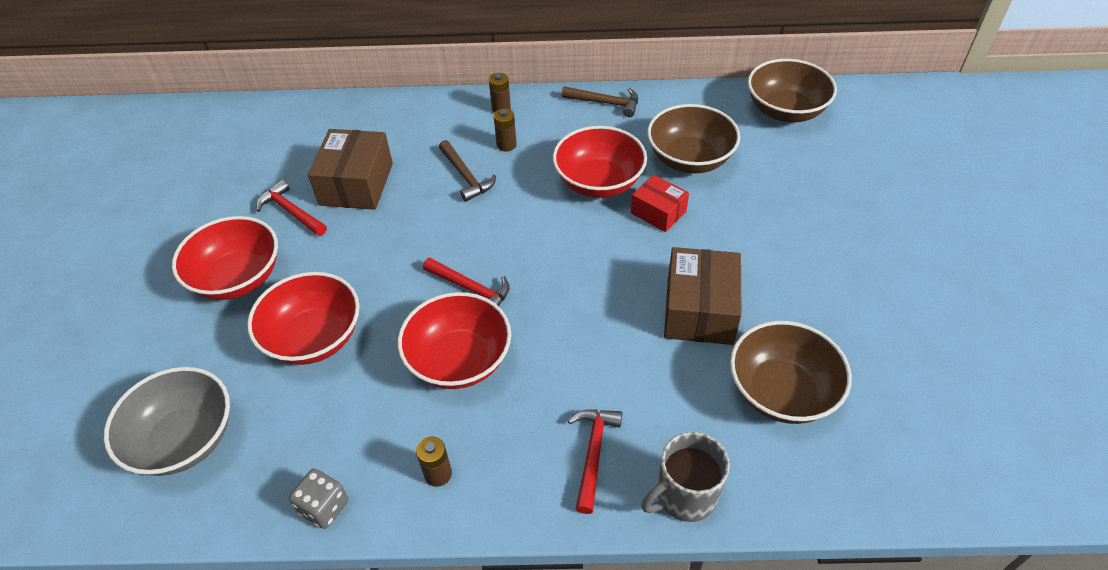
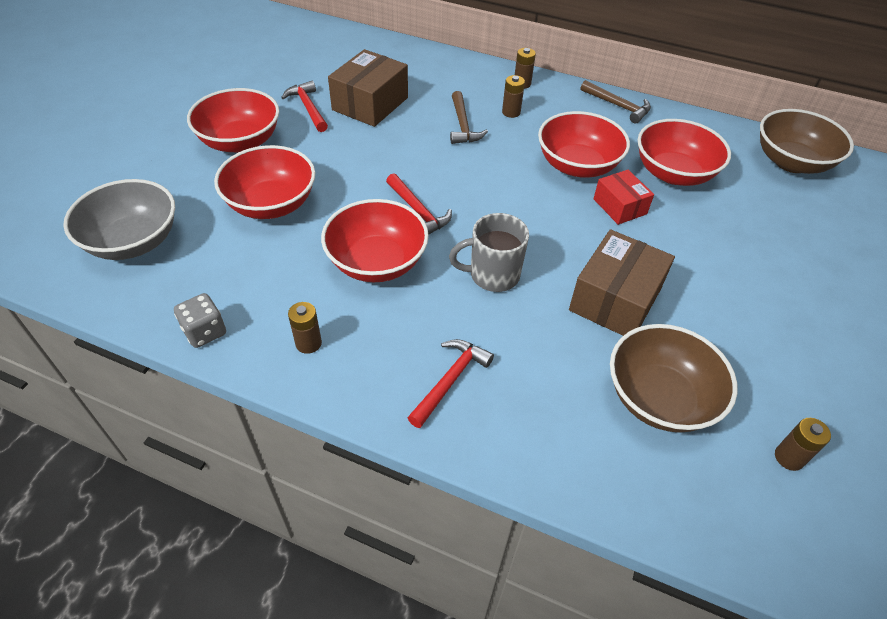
camera: 20 degrees right, 0 degrees up
grey mug [641,432,730,522] -> grey mug moved to [449,213,529,292]
brown bowl [647,104,740,173] -> red bowl [638,119,731,186]
none -> brown battery [775,418,831,471]

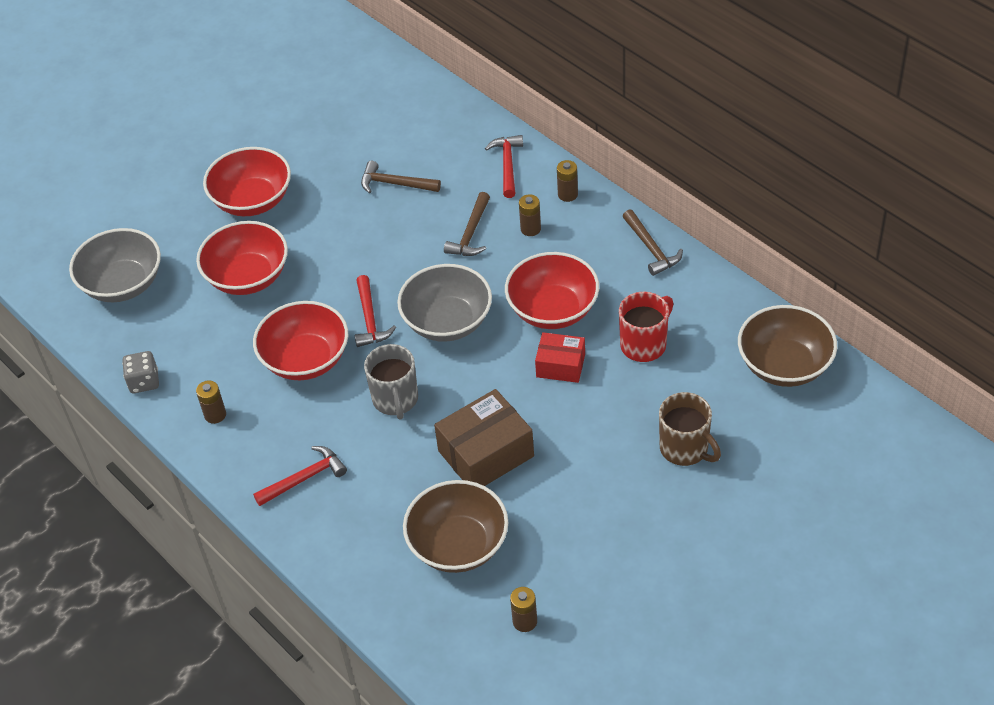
camera: 30 degrees right, 0 degrees up
red hammer [281,81,328,132] -> red hammer moved to [485,135,523,198]
brown box [328,49,408,127] -> brown hammer [361,161,441,193]
grey mug [449,213,529,292] -> grey mug turned 120 degrees counterclockwise [364,344,418,420]
red box [593,170,654,225] -> red box turned 75 degrees counterclockwise [535,332,585,383]
red bowl [638,119,731,186] -> red mug [619,292,673,362]
none -> grey bowl [397,264,492,342]
none -> brown mug [659,392,721,466]

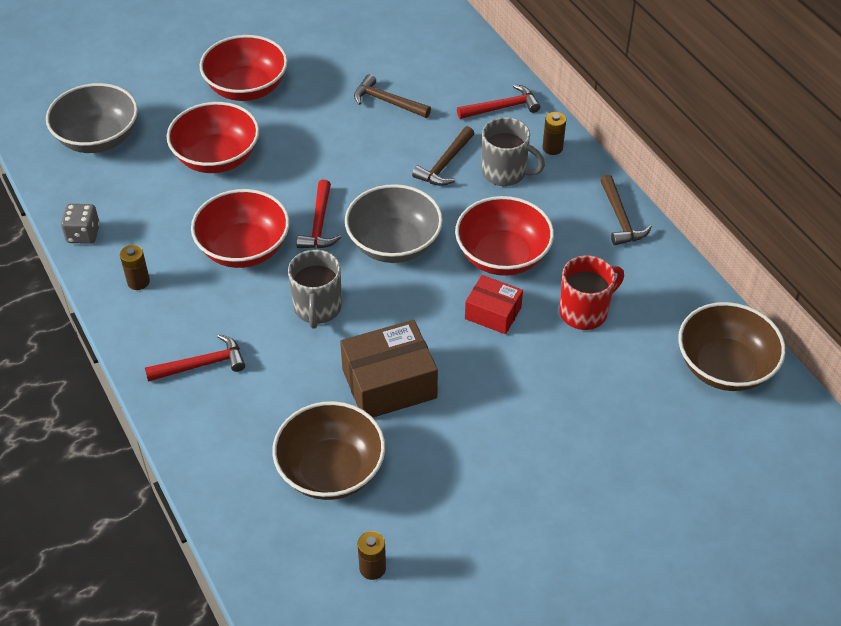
camera: 10 degrees right, 0 degrees up
red hammer [485,135,523,198] -> red hammer turned 60 degrees clockwise [457,84,541,119]
brown battery [519,194,541,236] -> grey mug [482,117,545,186]
brown mug [659,392,721,466] -> none

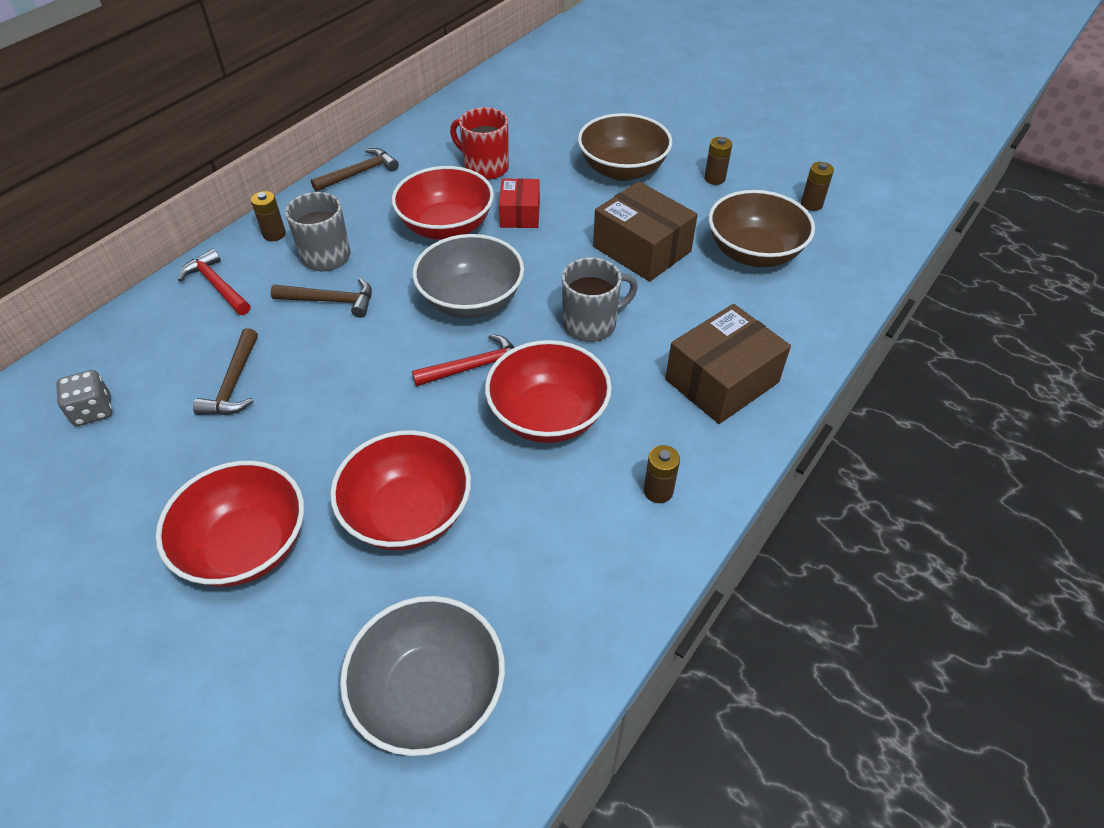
camera: 115 degrees left, 0 degrees up
grey dice [61,204,100,244] -> grey dice moved to [56,370,112,426]
red hammer [145,334,245,382] -> brown box [665,304,791,424]
brown bowl [678,302,786,391] -> brown bowl moved to [578,113,672,181]
none -> brown battery [704,137,732,185]

